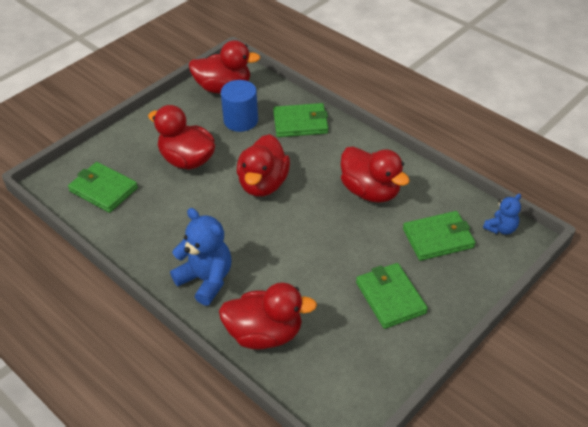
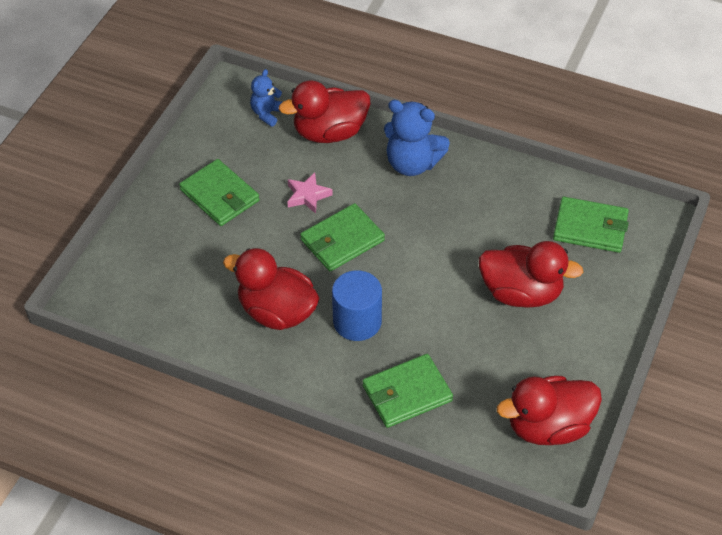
camera: 160 degrees right, 5 degrees up
blue cylinder [221,80,258,132] -> blue cylinder moved to [332,270,382,341]
red duck [237,134,290,197] -> none
green wallet [403,211,476,261] -> green wallet moved to [300,203,385,271]
blue teddy bear [483,194,521,234] -> blue teddy bear moved to [250,69,282,127]
none -> pink star [287,173,333,214]

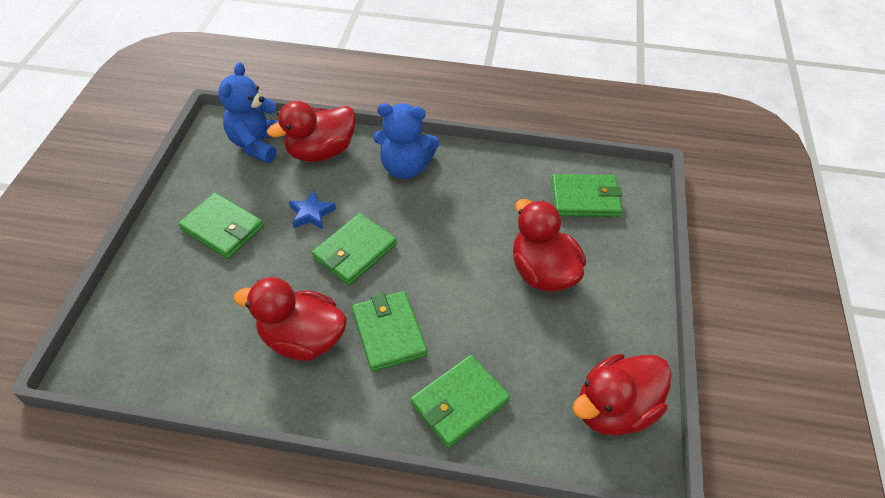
camera: 15 degrees left, 0 degrees up
blue teddy bear [250,69,282,127] -> blue teddy bear [218,62,286,163], size x1.75
pink star [287,173,333,214] -> blue star [289,190,336,230]
blue cylinder [332,270,382,341] -> green wallet [352,291,427,372]
red duck [479,241,583,308] -> red duck turned 120 degrees counterclockwise [513,199,586,292]

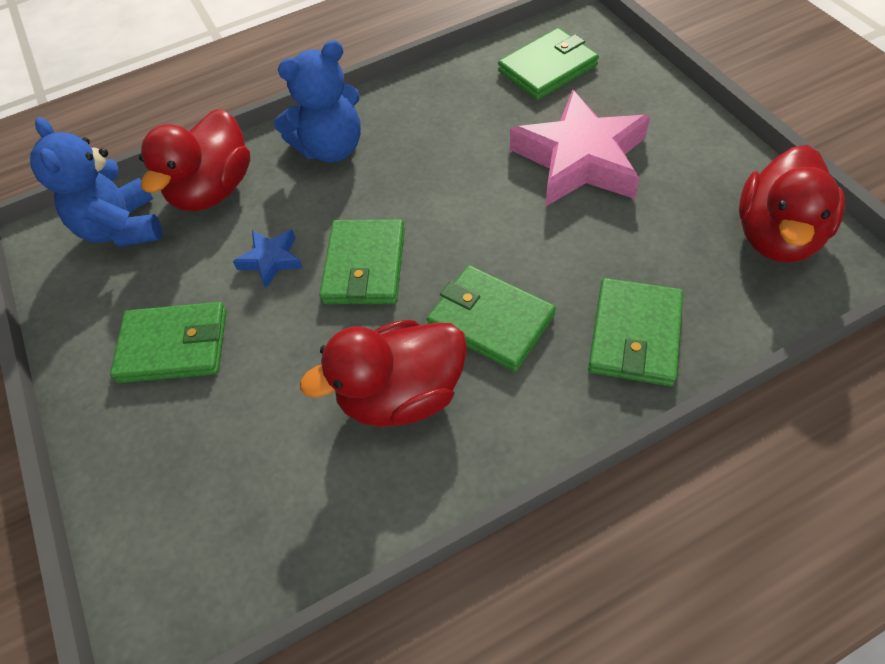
camera: 30 degrees left, 5 degrees up
red duck [513,199,586,292] -> pink star [510,90,650,206]

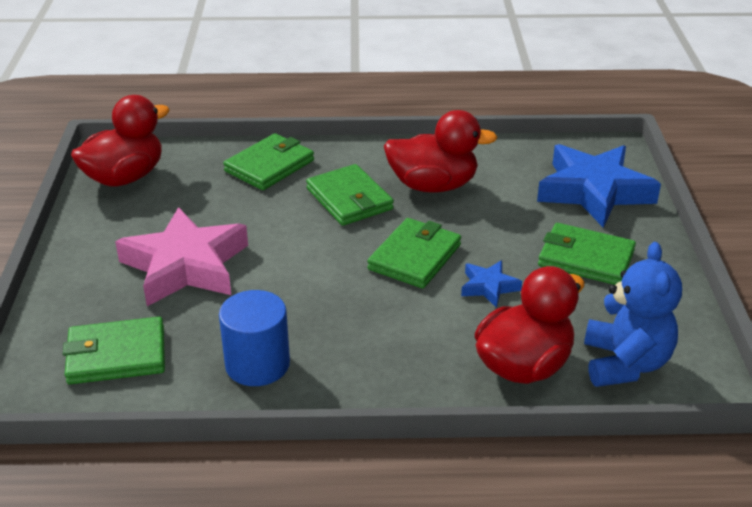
camera: 160 degrees left, 20 degrees down
blue teddy bear [274,40,361,162] -> none
none -> blue cylinder [219,290,290,386]
none -> blue star [537,144,661,228]

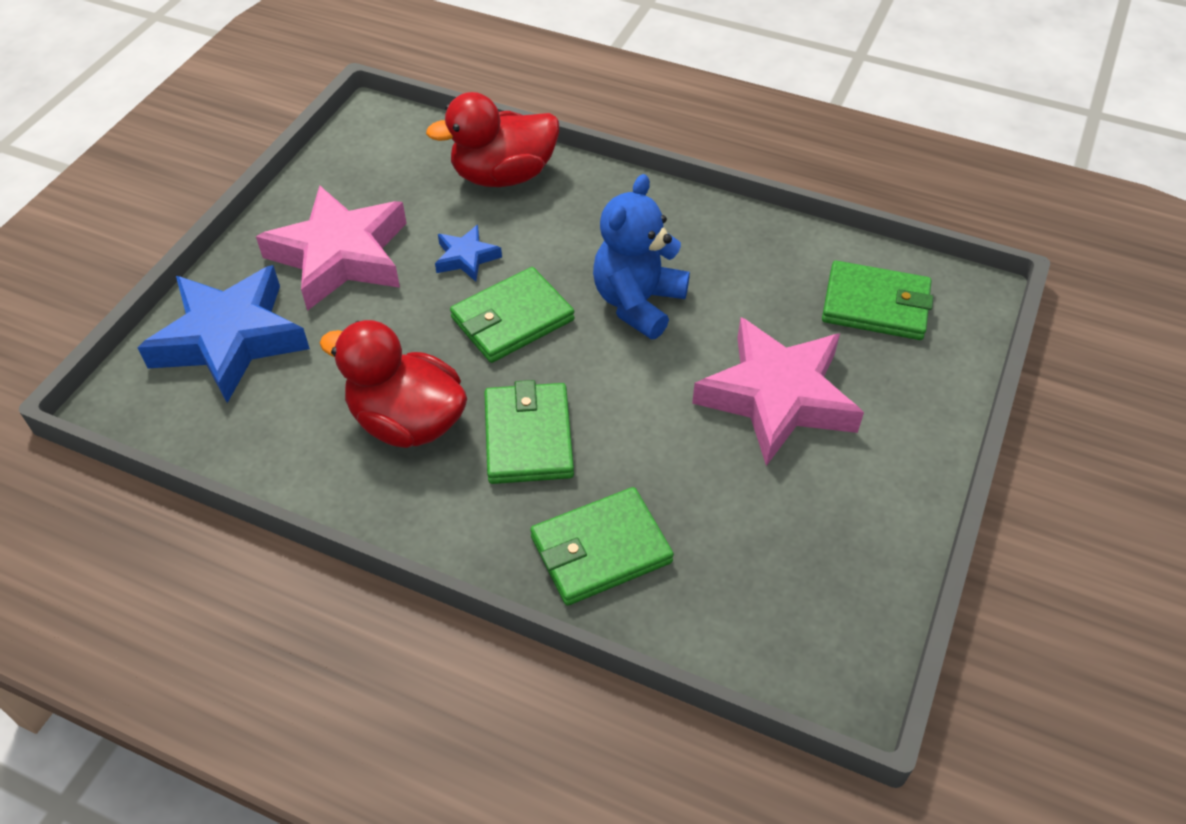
camera: 155 degrees left, 15 degrees up
red duck [71,95,170,187] -> none
blue cylinder [219,290,290,386] -> none
green wallet [538,223,636,285] -> pink star [256,186,407,311]
blue teddy bear [584,242,682,387] -> blue teddy bear moved to [593,174,690,339]

